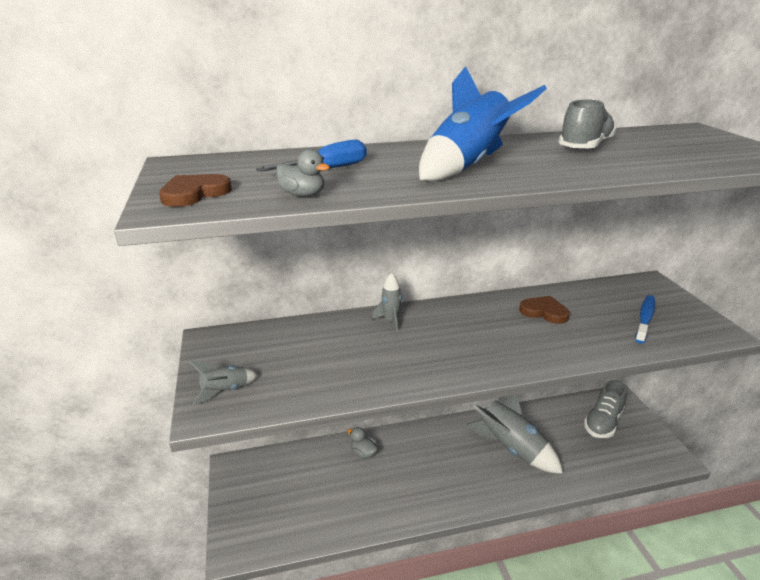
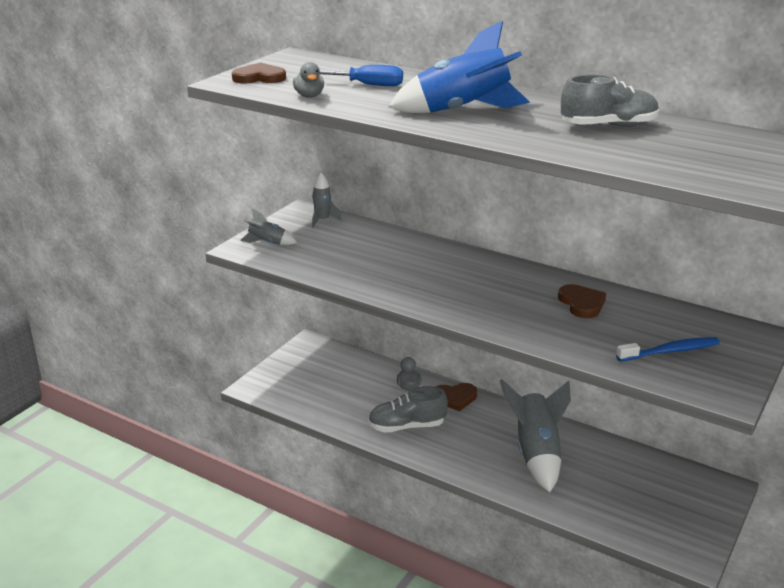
camera: 45 degrees right, 0 degrees up
grey rocket [372,273,405,332] -> grey rocket moved to [312,173,341,228]
grey shoe [584,380,627,438] -> grey shoe moved to [368,386,448,432]
none -> brown heart [436,383,477,411]

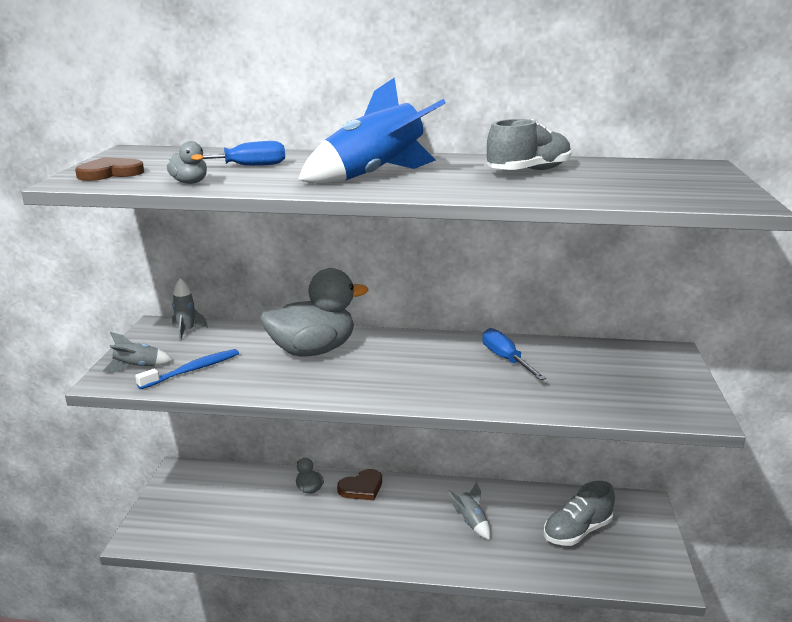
camera: 25 degrees left, 5 degrees down
grey shoe [368,386,448,432] -> grey shoe moved to [544,481,615,546]
grey rocket [500,379,571,492] -> grey rocket [448,482,490,540], size x0.49
brown heart [558,284,606,318] -> blue screwdriver [482,328,546,380]
blue toothbrush [616,337,720,361] -> blue toothbrush moved to [135,349,239,389]
none -> grey duck [260,268,368,356]

